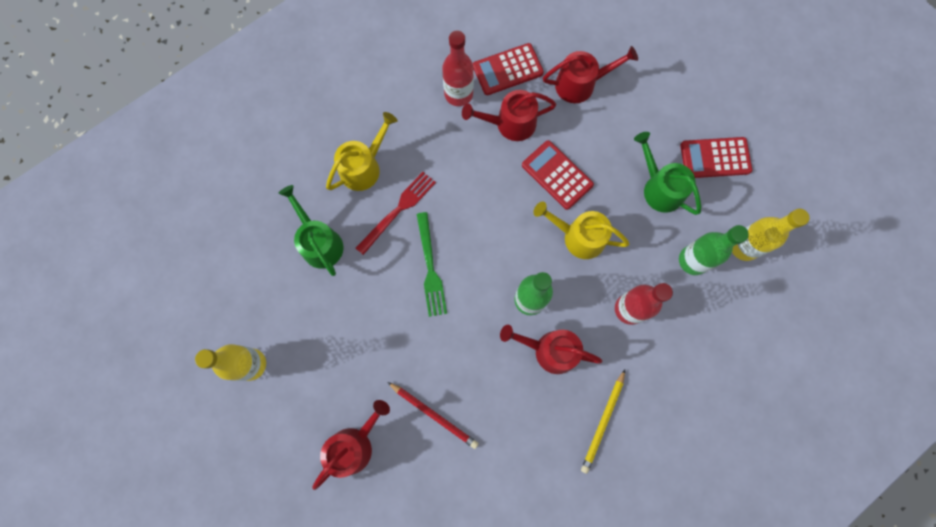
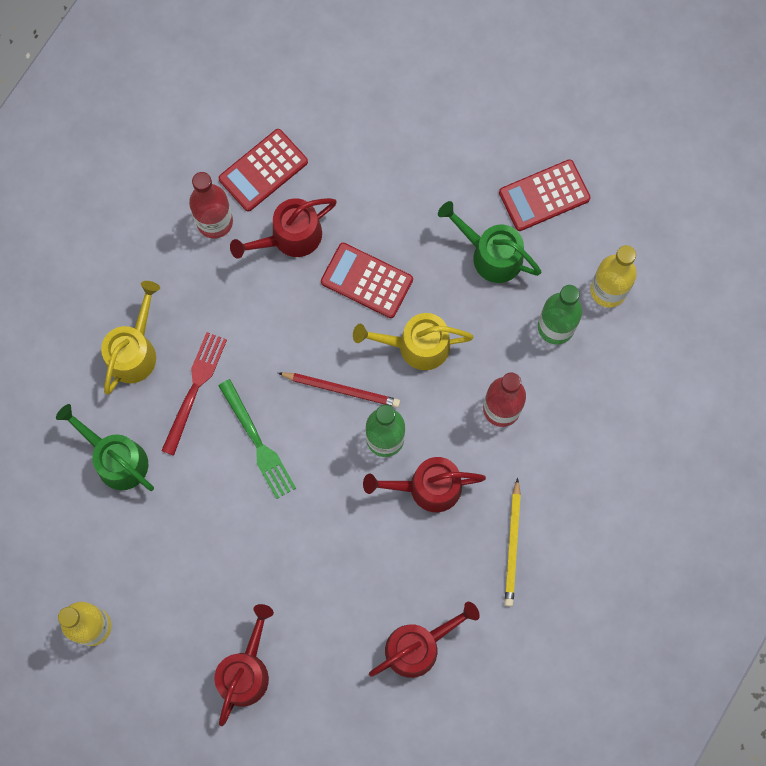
camera: 20 degrees left, 0 degrees up
red pencil [388,382,479,449] -> red pencil moved to [278,372,400,407]
red watering can [543,46,638,103] -> red watering can moved to [369,602,480,678]

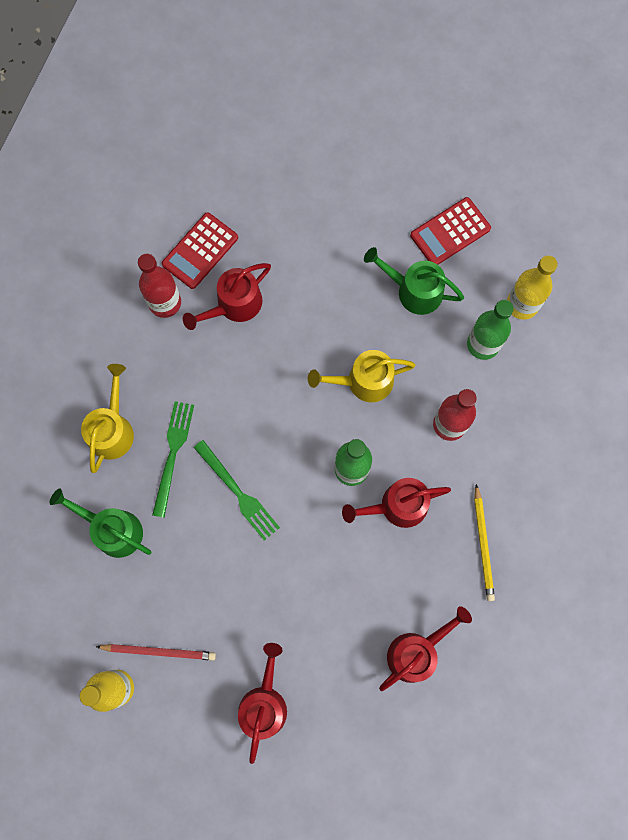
camera: 10 degrees left, 0 degrees up
red fork [161,332,227,456] -> green fork [152,401,194,518]
red pencil [278,372,400,407] -> red pencil moved to [96,644,216,661]
red calculator [321,243,413,318] -> none

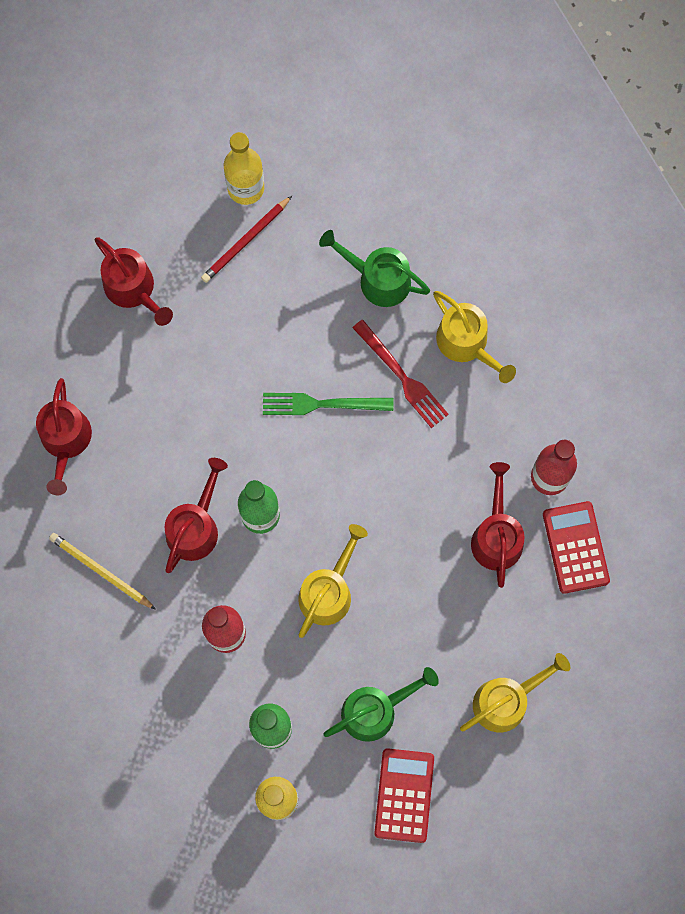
camera: 130 degrees right, 0 degrees up
green watering can [49,488,152,558] -> green watering can turned 135 degrees counterclockwise [319,230,430,307]
green fork [152,401,194,518] -> red fork [352,320,449,428]
none -> yellow watering can [460,653,570,732]

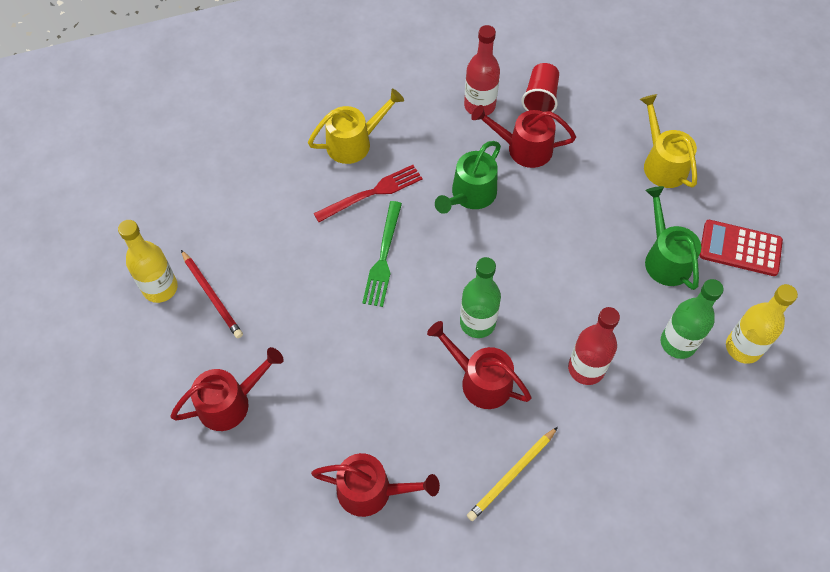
camera: 80 degrees left, 15 degrees down
yellow watering can [298,524,368,638] -> none
green watering can [319,230,430,307] -> green watering can moved to [435,141,501,214]
red calculator [543,501,610,594] -> red cup [521,63,559,112]

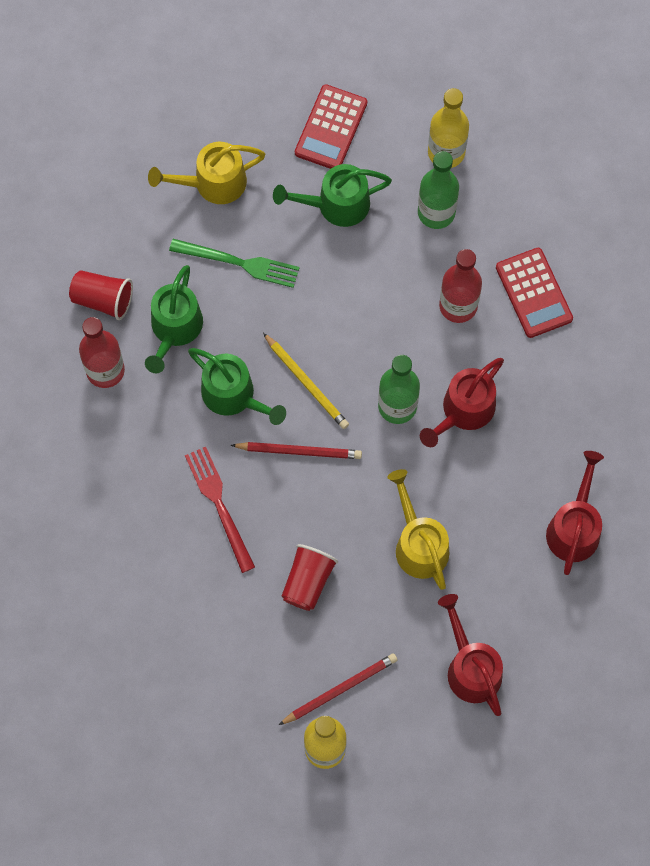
camera: 85 degrees left, 10 degrees up
yellow watering can [308,89,404,164] -> yellow watering can moved to [387,469,449,590]
green fork [362,201,402,307] -> green fork moved to [169,239,300,288]
yellow pencil [467,427,558,521] -> yellow pencil moved to [263,333,349,429]
red watering can [471,105,576,168] -> green watering can [145,265,203,373]
none -> red pencil [231,442,362,459]
none -> red cup [282,544,338,611]
none -> red calculator [496,248,573,338]

